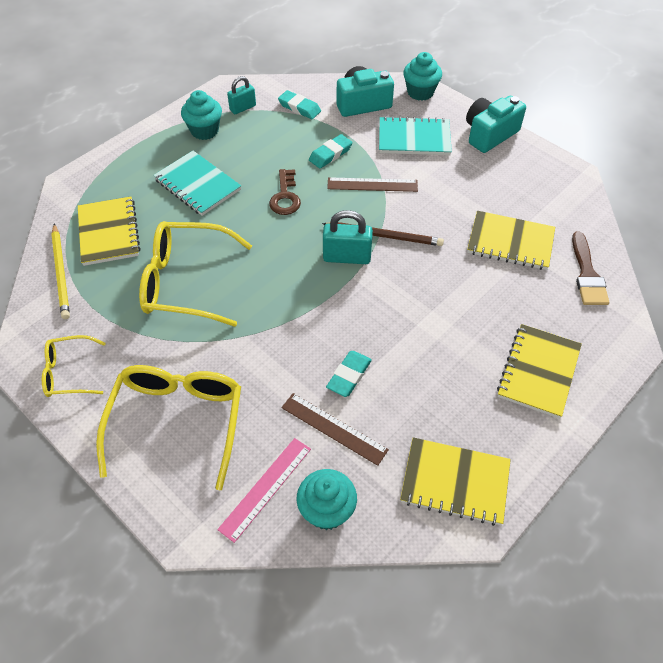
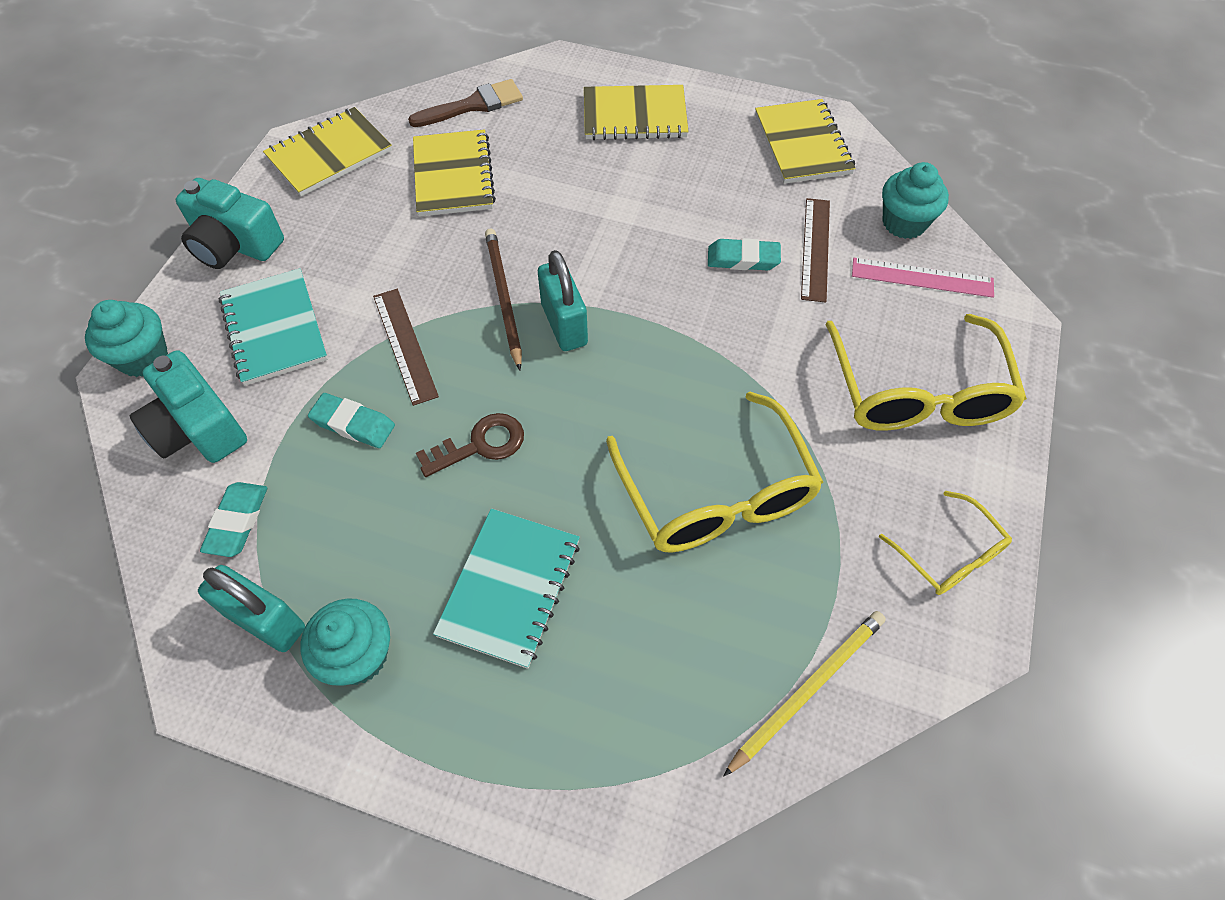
camera: 115 degrees left, 5 degrees up
yellow notebook [78,196,140,266] -> yellow notebook moved to [263,107,392,197]
yellow glasses [96,365,241,490] -> yellow glasses turned 75 degrees counterclockwise [825,314,1027,431]
turquoise padlock [227,76,256,114] -> turquoise padlock [198,565,305,652], size x1.51

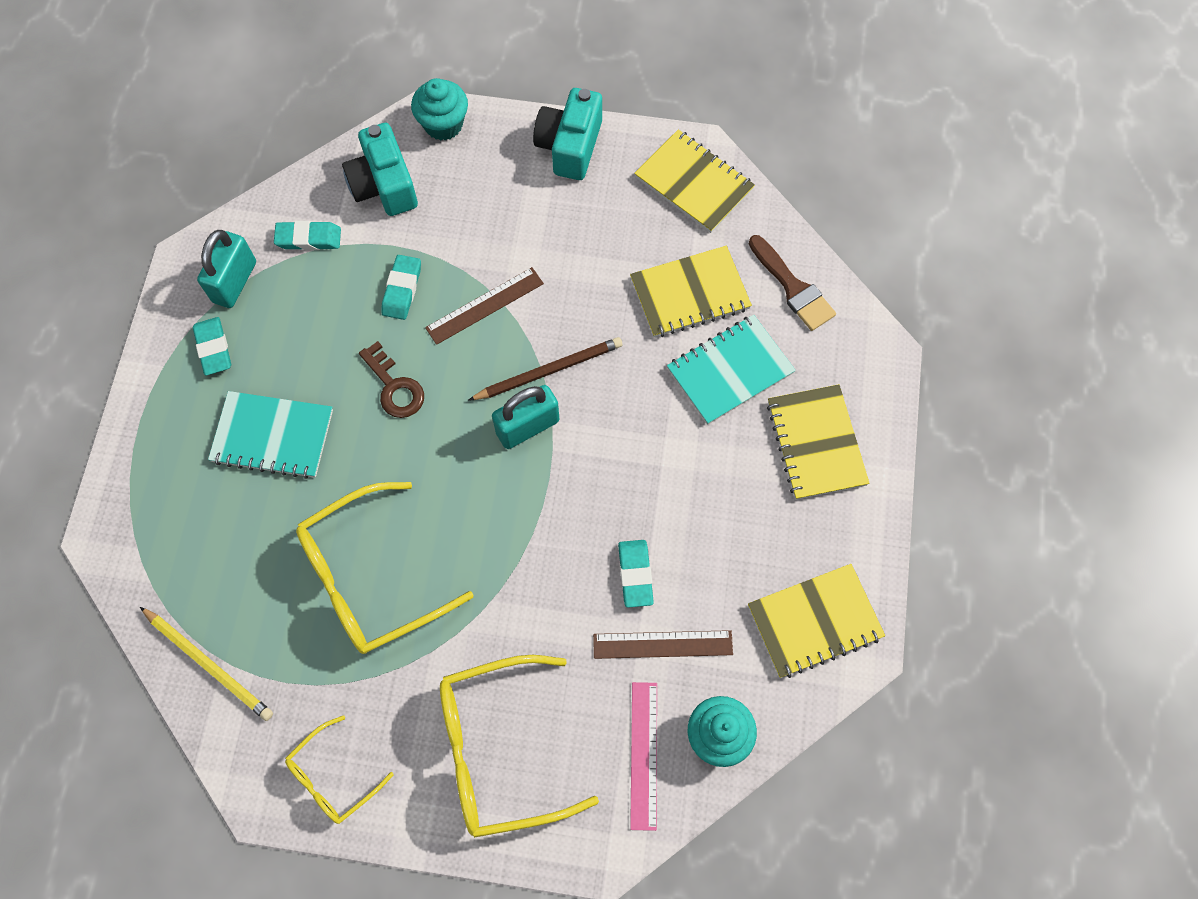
camera: 80 degrees right, 10 degrees up
turquoise camera [130,350,247,463] -> turquoise camera turned 60 degrees counterclockwise [342,123,418,216]
turquoise notebook [219,268,328,386] -> turquoise notebook moved to [667,315,796,425]
turquoise cupcake [301,598,390,686] -> turquoise eraser [193,317,231,376]

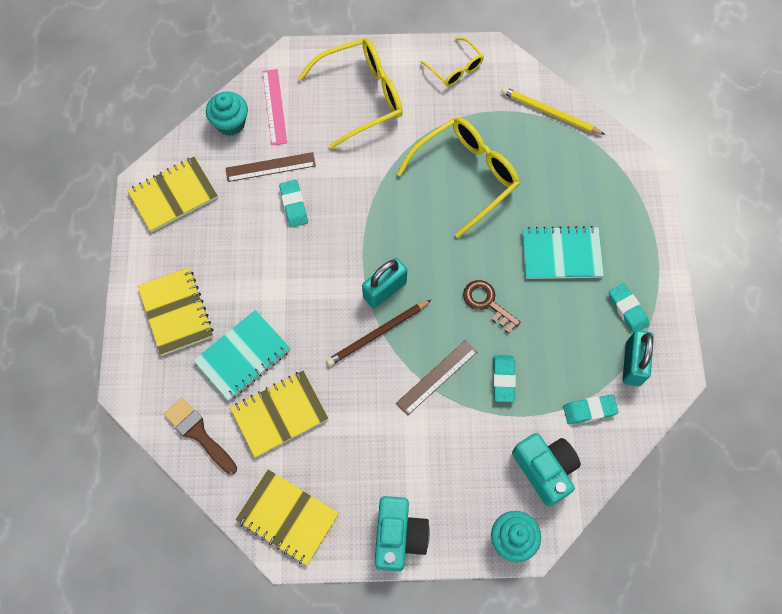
camera: 170 degrees right, 0 degrees up
yellow glasses [285,715,394,824] -> yellow glasses turned 105 degrees clockwise [420,37,484,87]

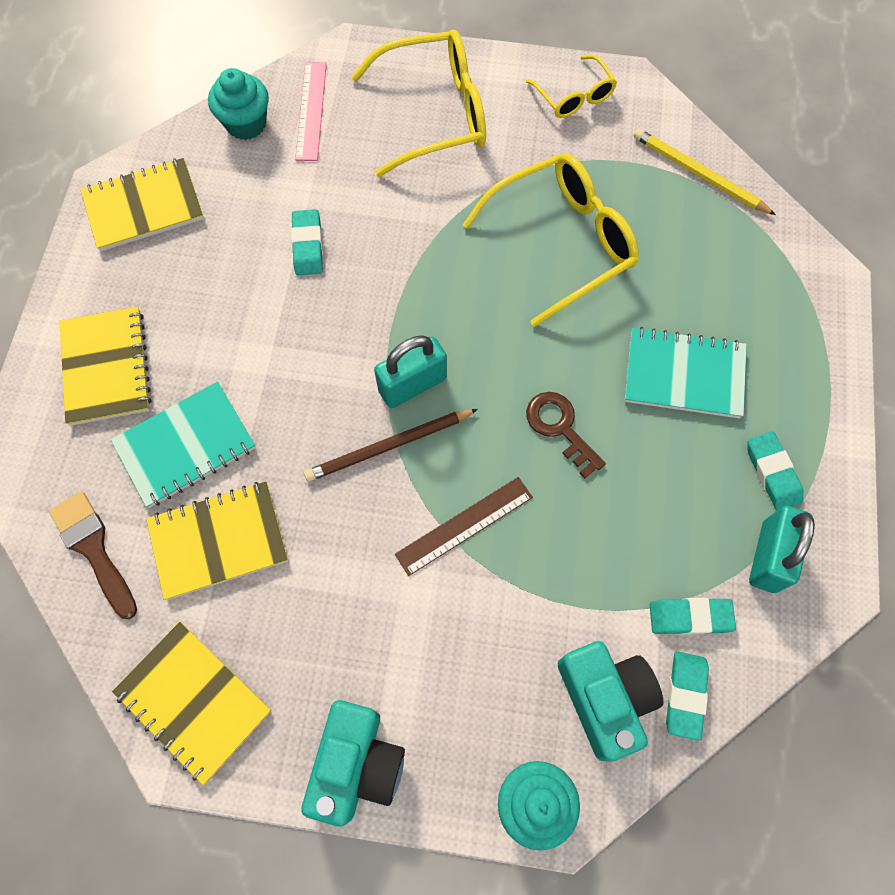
camera: 10 degrees right, 0 degrees up
brown ruler [225,152,316,182] -> none
turquoise eraser [493,355,516,402] -> turquoise eraser moved to [666,651,709,741]

